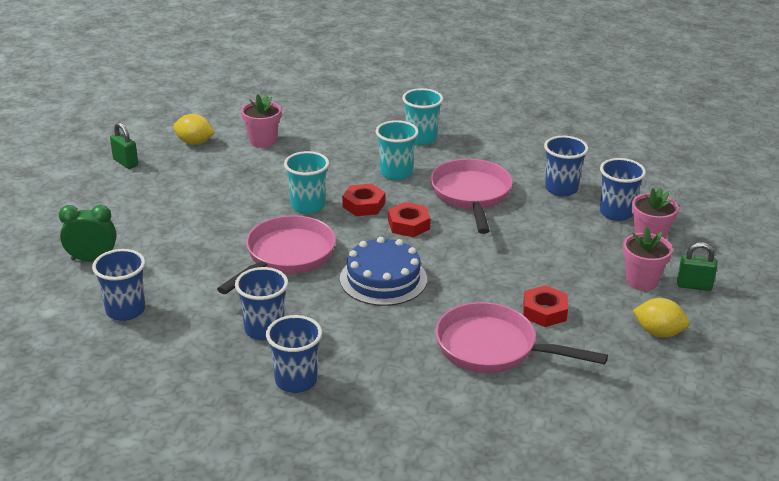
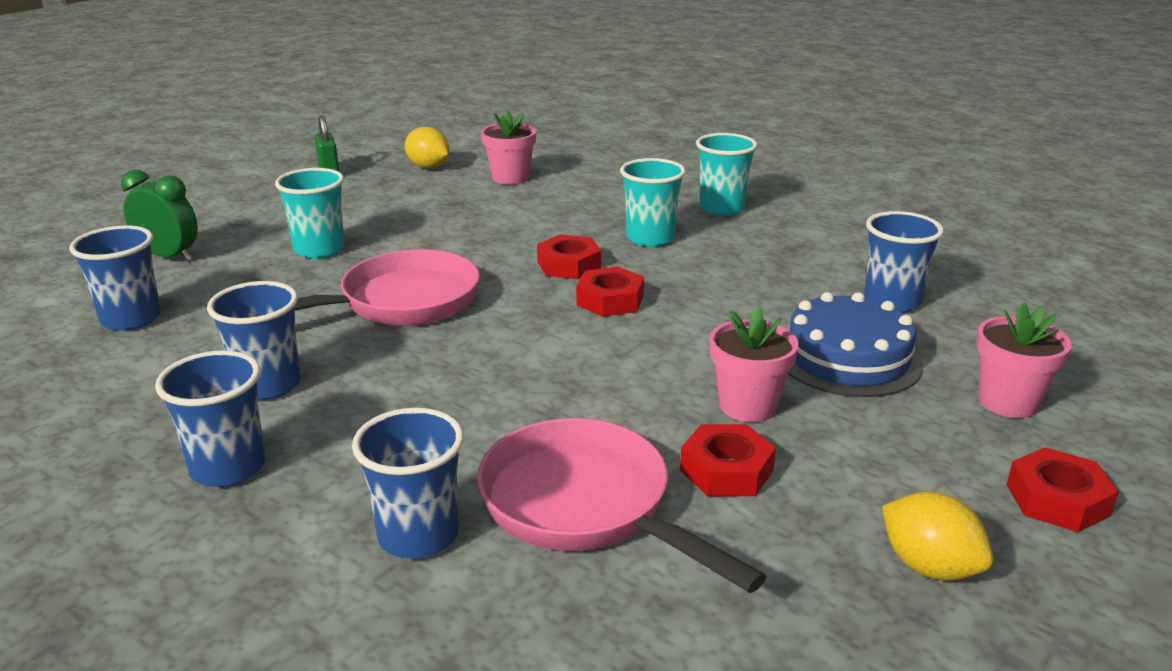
camera: 25 degrees right, 5 degrees down
turquoise cup [284,151,329,214] -> turquoise cup moved to [275,168,344,259]
blue cake [340,237,427,306] -> blue cake moved to [788,292,923,397]
pink pan [430,159,513,234] -> none
blue cup [600,158,646,221] -> blue cup moved to [352,408,464,559]
pink flower pot [623,227,673,291] -> pink flower pot moved to [710,305,799,422]
green padlock [677,243,717,291] -> red nut [1006,447,1118,532]

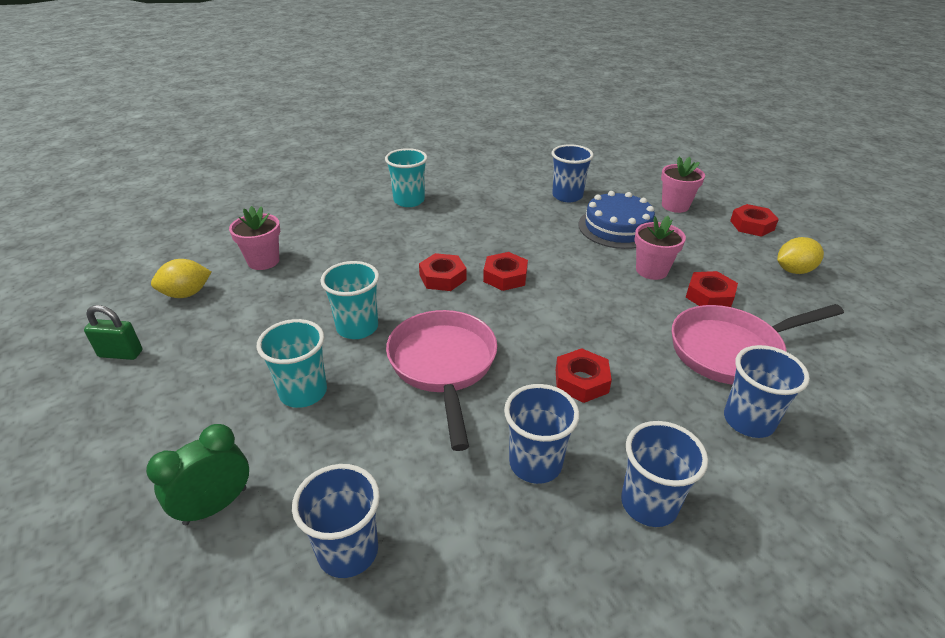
camera: 65 degrees left, 10 degrees up
turquoise cup [620,158,686,247] -> turquoise cup moved to [321,261,379,339]
none -> red nut [556,348,612,403]

